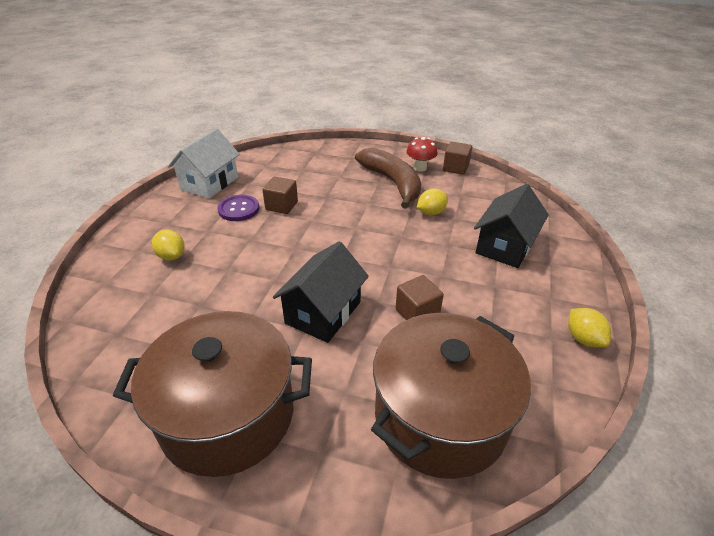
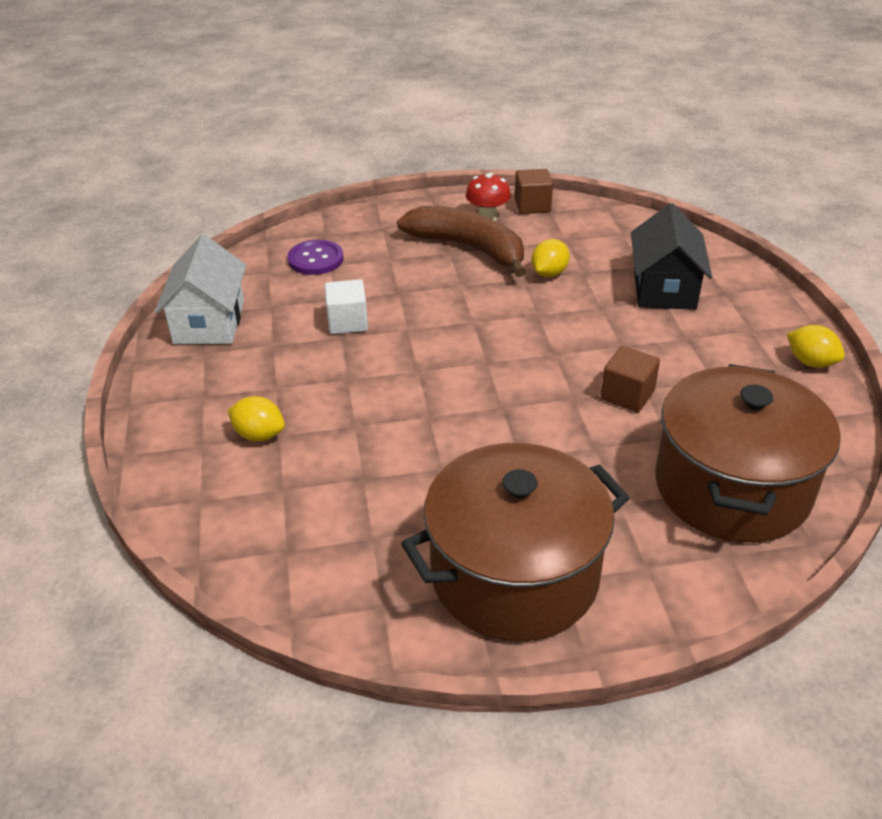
camera: 25 degrees left, 0 degrees up
purple button [217,195,259,221] -> purple button moved to [287,240,344,275]
brown cube [262,177,298,214] -> white cube [325,279,368,334]
black house [273,241,369,343] -> none

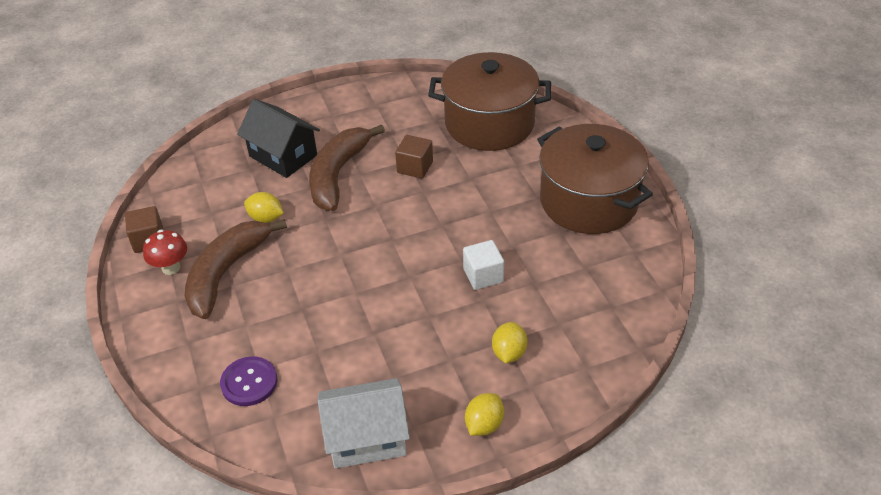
camera: 100 degrees left, 5 degrees up
white cube [325,279,368,334] -> white cube moved to [463,240,504,290]
black house [631,203,712,310] -> black house turned 45 degrees clockwise [237,99,320,178]
yellow lemon [787,325,845,368] -> yellow lemon moved to [465,393,504,436]
none -> brown banana [309,124,385,211]

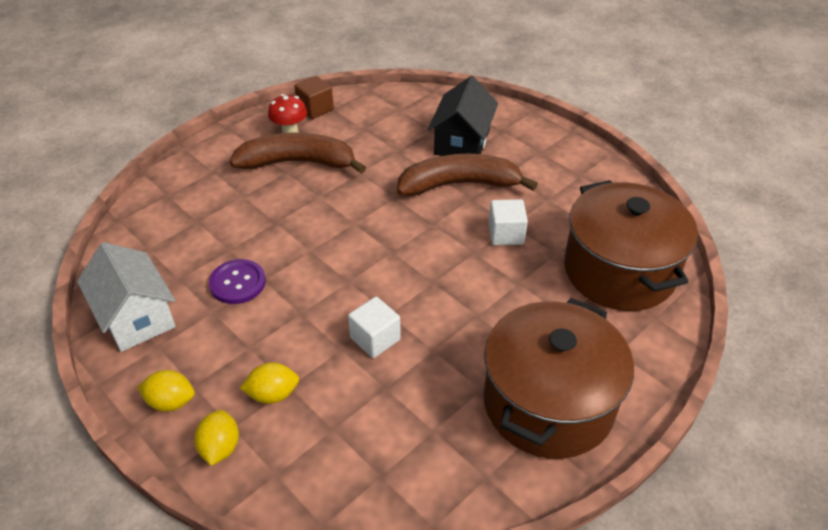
camera: 65 degrees right, 0 degrees up
purple button [220,356,277,406] -> purple button moved to [209,259,266,304]
yellow lemon [244,192,284,223] -> yellow lemon moved to [194,410,239,466]
brown cube [395,135,433,179] -> white cube [488,199,528,245]

